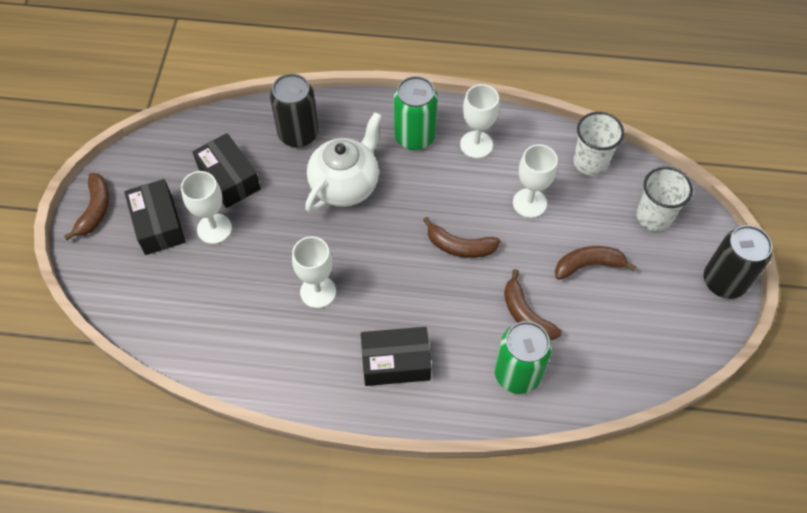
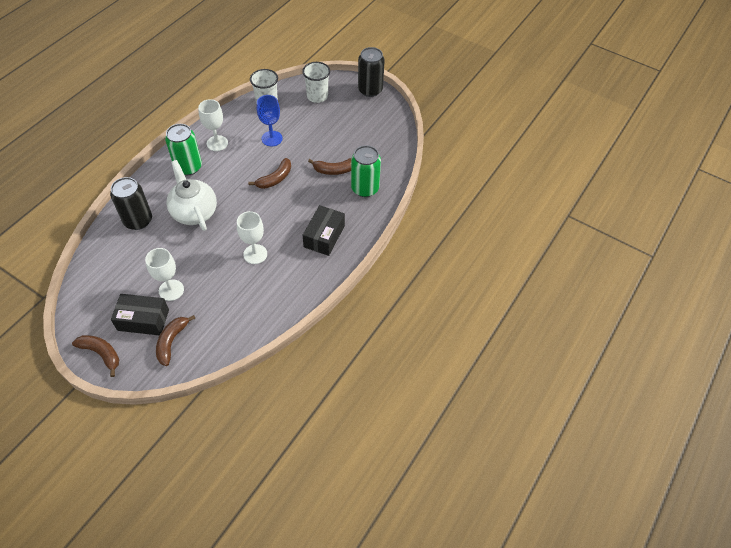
camera: 65 degrees left, 5 degrees down
black box [192,133,261,208] -> none
white goblet [513,144,558,218] -> blue goblet [257,95,283,146]
brown banana [555,246,636,280] -> brown banana moved to [156,315,196,366]

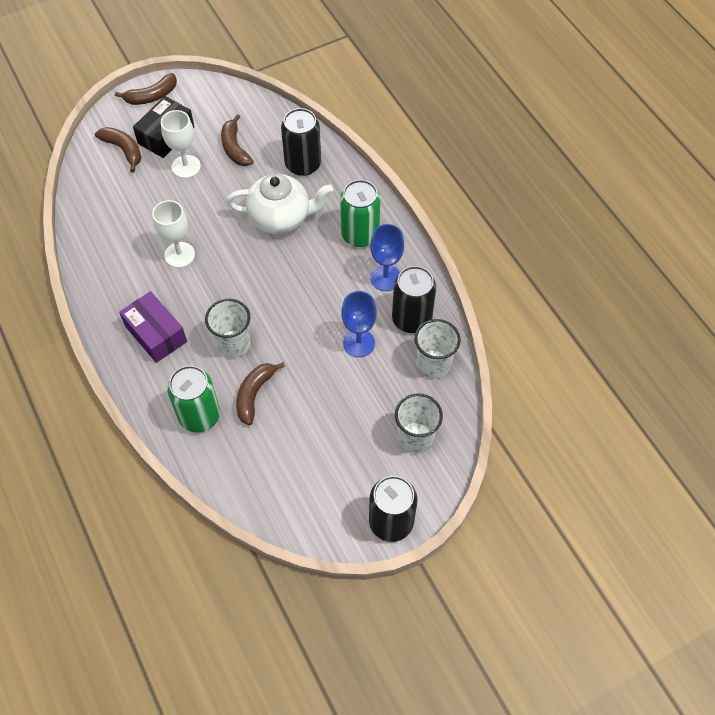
camera: 120 degrees right, 5 degrees up
white goblet [198,99,228,151] -> blue goblet [370,224,404,291]
brown banana [248,158,291,189] -> brown banana moved to [221,114,253,166]
black box [303,205,345,256] -> purple box [119,291,187,363]
none -> white cup [205,299,251,358]
none -> black can [392,266,436,333]

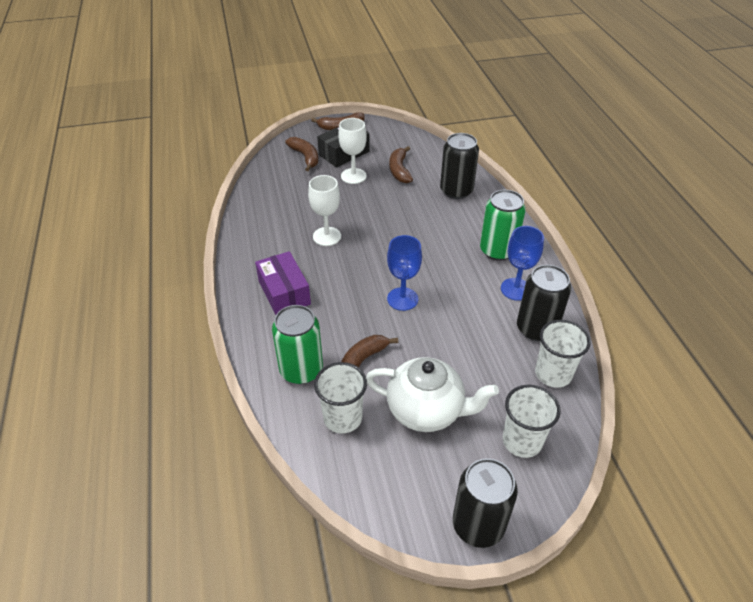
camera: 15 degrees right, 15 degrees down
white cup [205,299,251,358] -> white cup moved to [314,362,367,434]
white teapot [226,174,333,234] -> white teapot moved to [366,357,499,432]
blue goblet [341,291,377,357] -> blue goblet moved to [387,235,422,311]

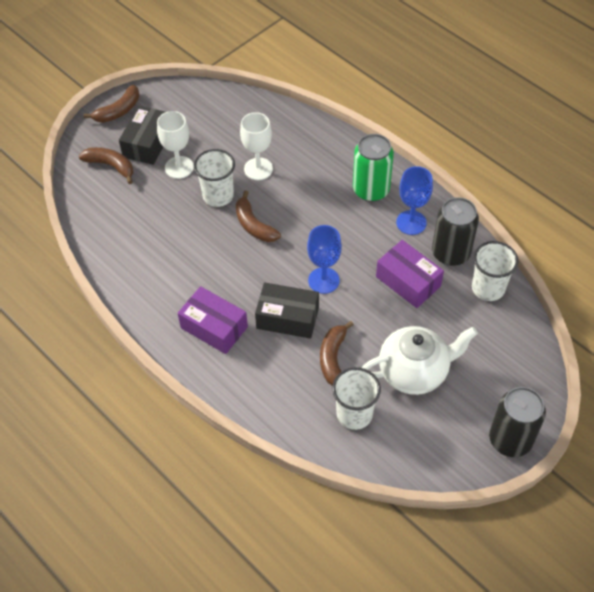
camera: 30 degrees left, 10 degrees up
green can [272,305,323,384] -> none
white goblet [308,175,341,246] -> white goblet moved to [240,112,273,180]
brown banana [389,146,413,183] -> brown banana moved to [236,190,281,242]
black can [440,133,479,199] -> none
white cup [503,385,561,458] -> white cup moved to [194,149,235,207]
none -> black box [255,282,319,339]
none -> purple box [376,240,444,308]

